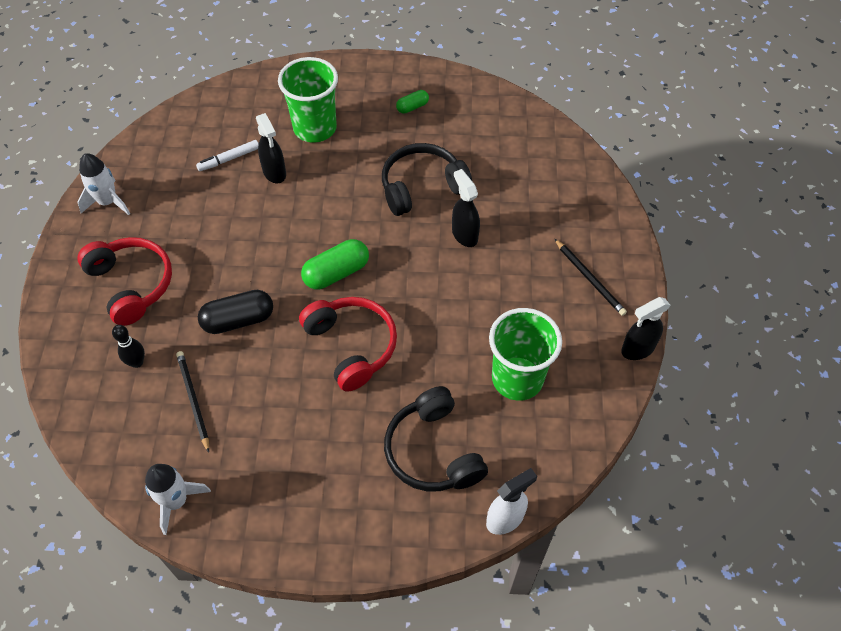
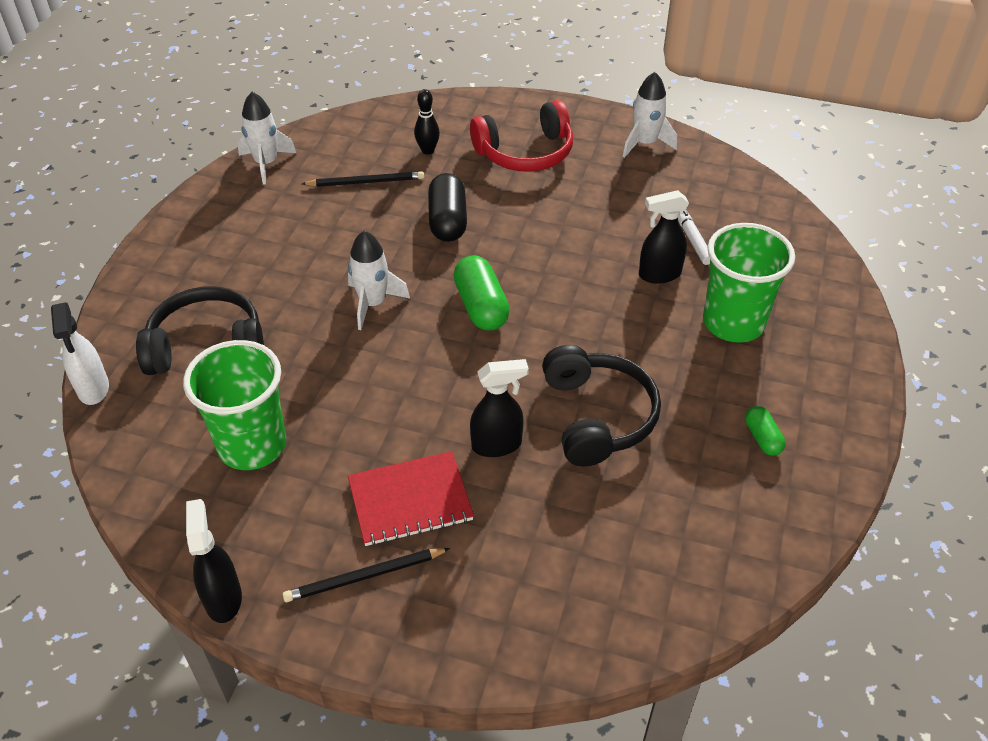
camera: 105 degrees right, 10 degrees down
red headphones [299,297,397,392] -> white rocket [348,231,410,330]
none -> red notebook [348,451,474,546]

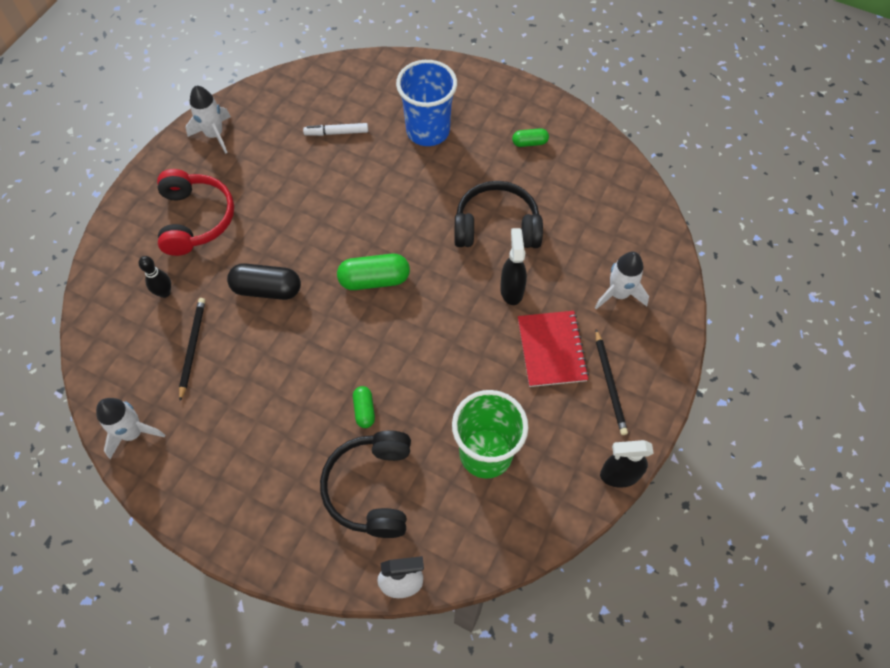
camera: 80 degrees left, 15 degrees up
white rocket [348,231,410,330] -> white rocket moved to [595,252,649,309]
black spray bottle [639,190,689,284] -> none
green cup [703,223,795,343] -> blue cup [396,60,457,146]
none -> green capsule [353,386,375,428]

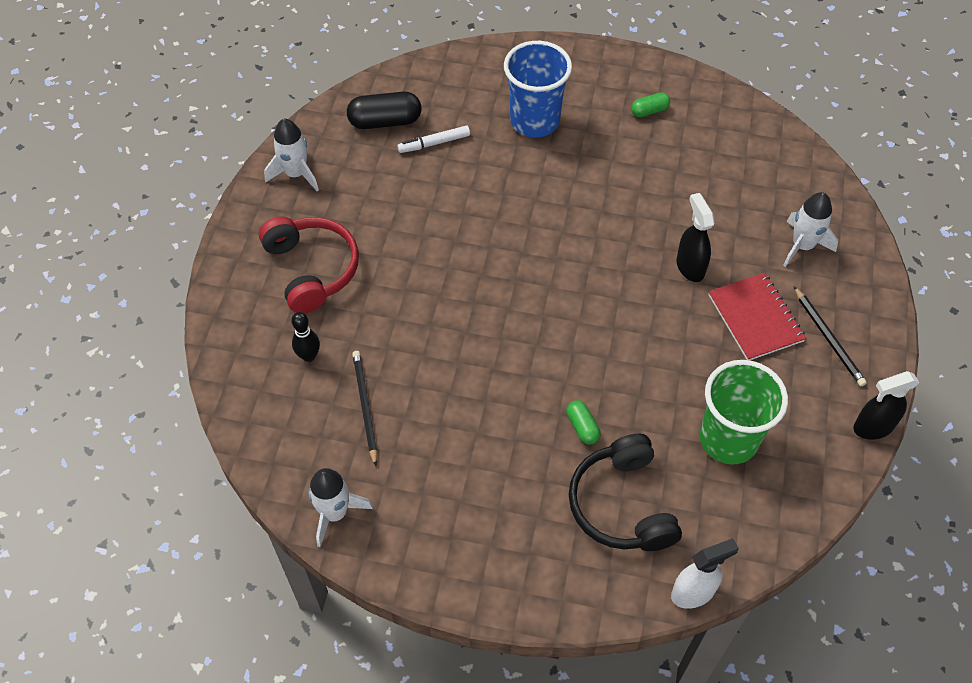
camera: 15 degrees left, 5 degrees down
black capsule [227,263,301,300] -> black capsule moved to [347,92,422,129]
green capsule [337,254,410,290] -> none
black headphones [454,181,543,248] -> none

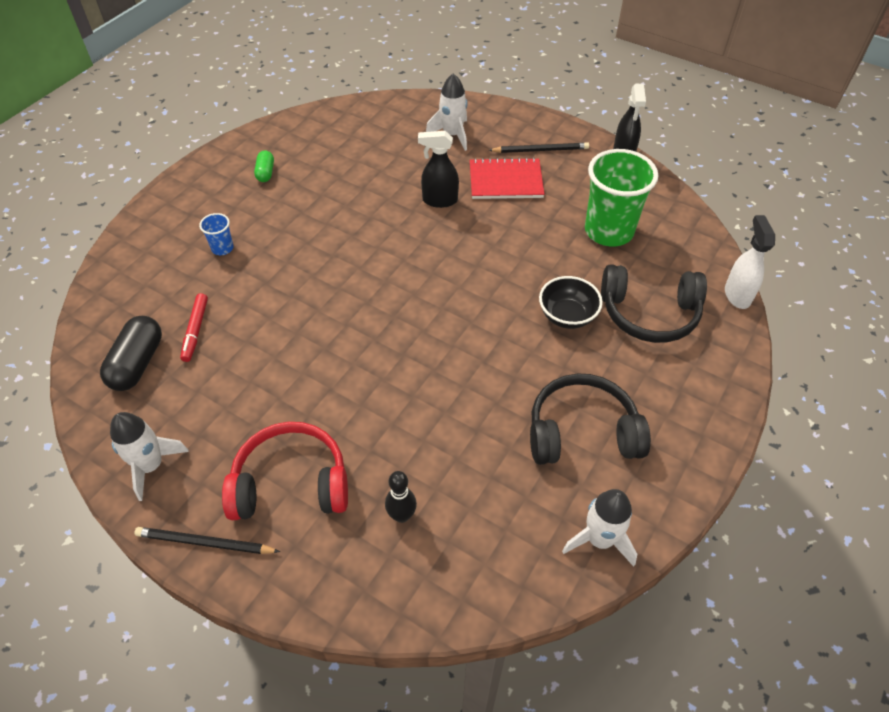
camera: 70 degrees left, 5 degrees down
black pencil [352,351,377,466] -> black pencil moved to [134,527,280,554]
white marker [397,125,470,153] -> red marker [180,293,208,362]
blue cup [504,41,572,137] -> blue cup [199,213,234,255], size x0.44
green capsule [566,400,601,445] -> black bowl [539,276,603,329]
none -> black headphones [530,373,651,465]

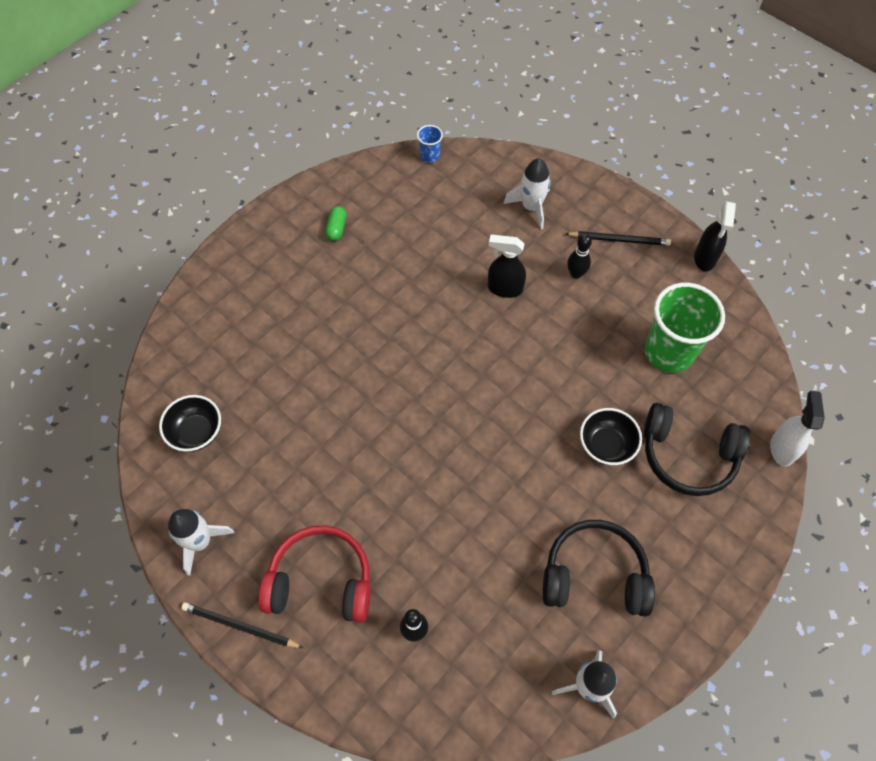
camera: 10 degrees right, 10 degrees up
black capsule [100,316,162,391] -> black bowl [159,395,221,452]
red marker [180,293,208,362] -> none
blue cup [199,213,234,255] -> blue cup moved to [417,125,443,163]
red notebook [470,157,545,199] -> black bowling pin [567,234,592,279]

